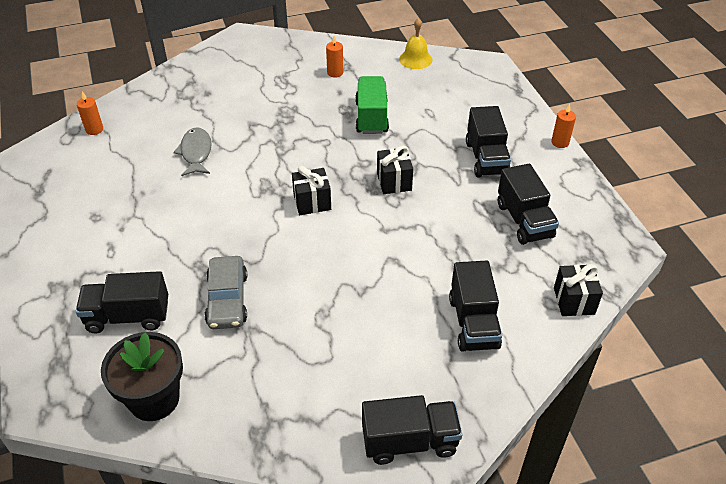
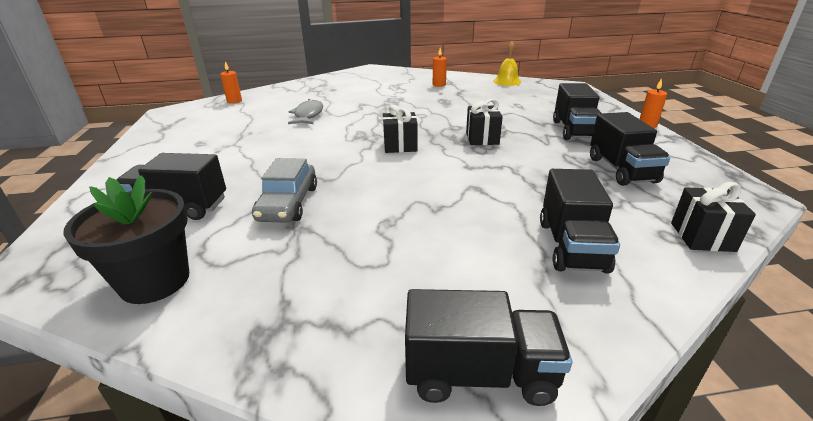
camera: 10 degrees right, 15 degrees down
green truck [355,76,389,134] -> none

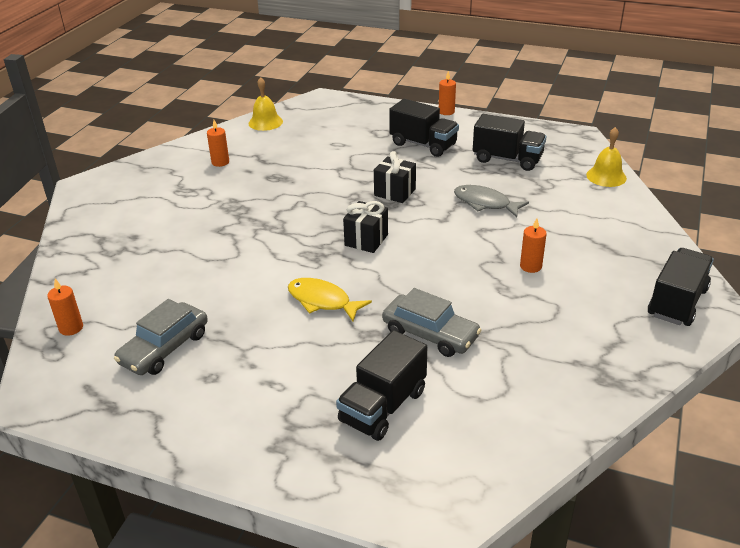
camera: 60 degrees left, 5 degrees up
black flower pot [63,175,189,304] -> none
grey fish [288,99,323,124] -> grey fish moved to [454,185,529,217]
black truck [540,169,620,274] -> none
black gift [671,182,756,252] -> yellow bell [586,127,627,187]
none -> grey car [114,299,208,375]
none -> yellow fish [288,278,372,321]
none -> orange candle [520,218,547,273]

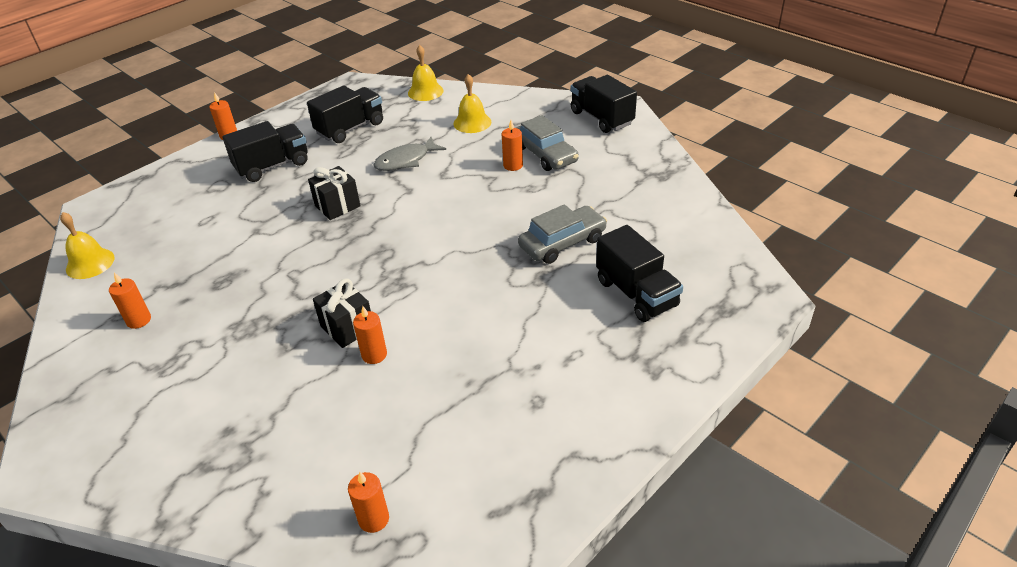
camera: 65 degrees left, 5 degrees up
grey car [114,299,208,375] -> grey car moved to [516,115,579,171]
yellow fish [288,278,372,321] -> none
black gift [343,201,388,253] -> black gift moved to [313,279,371,348]
none -> orange candle [353,306,387,364]
none -> yellow bell [453,74,491,133]

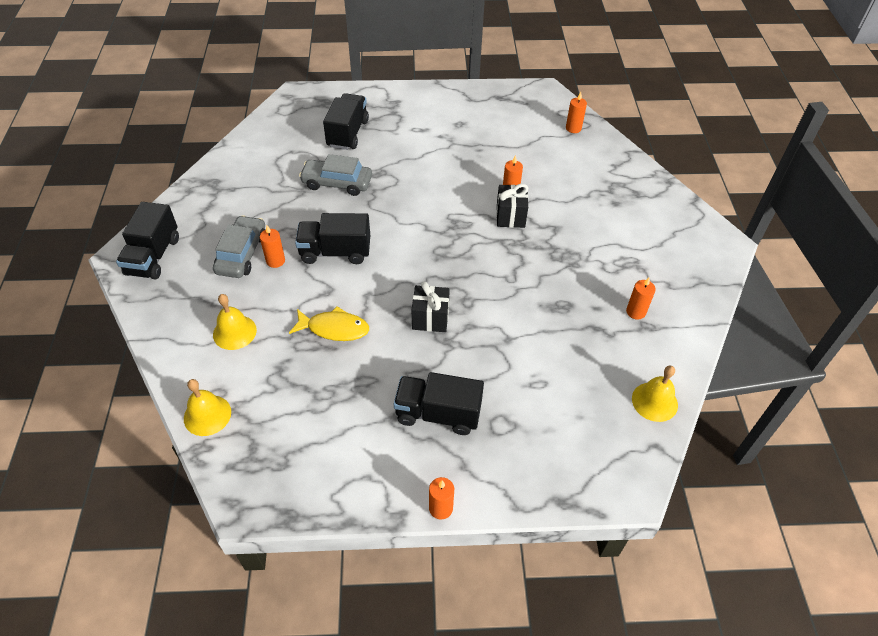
camera: 140 degrees left, 10 degrees up
black truck [307,85,383,143] -> black truck moved to [295,213,370,264]
grey fish [373,137,446,171] -> yellow fish [289,306,369,341]

